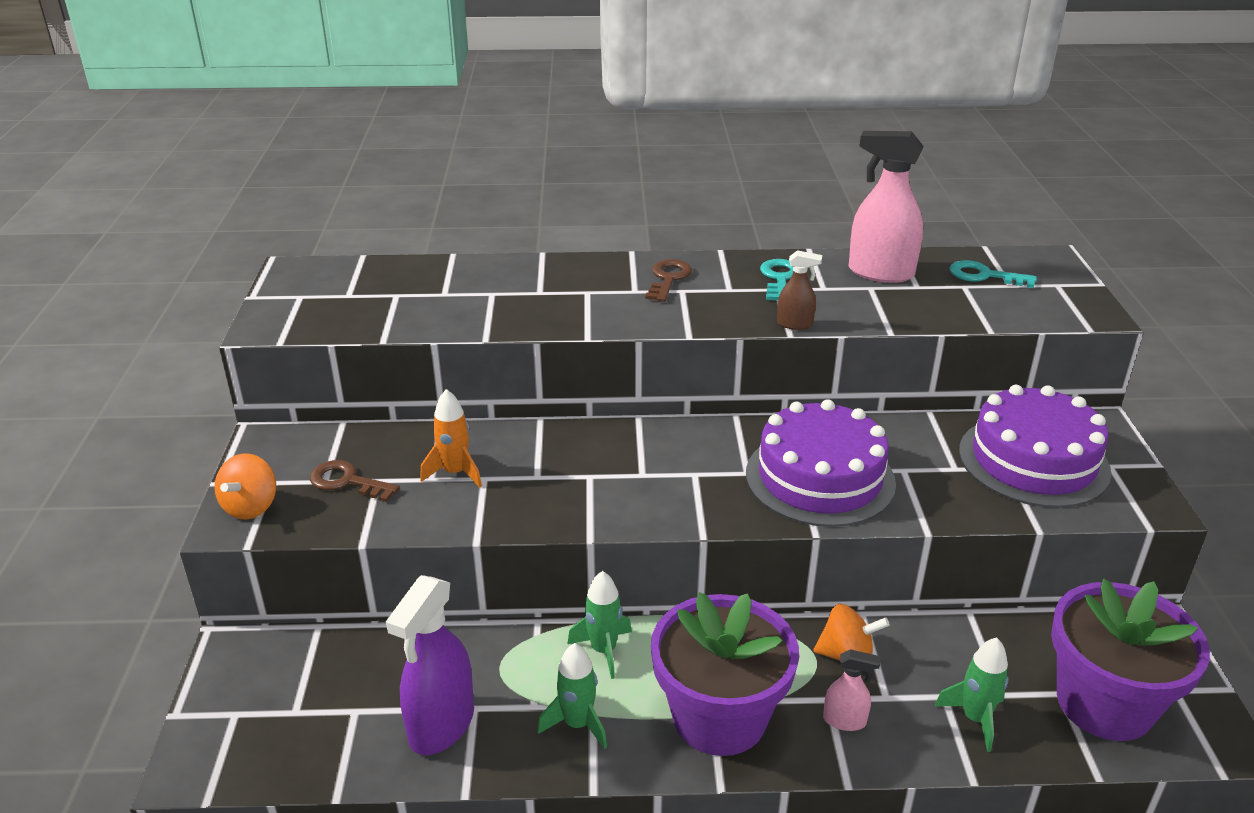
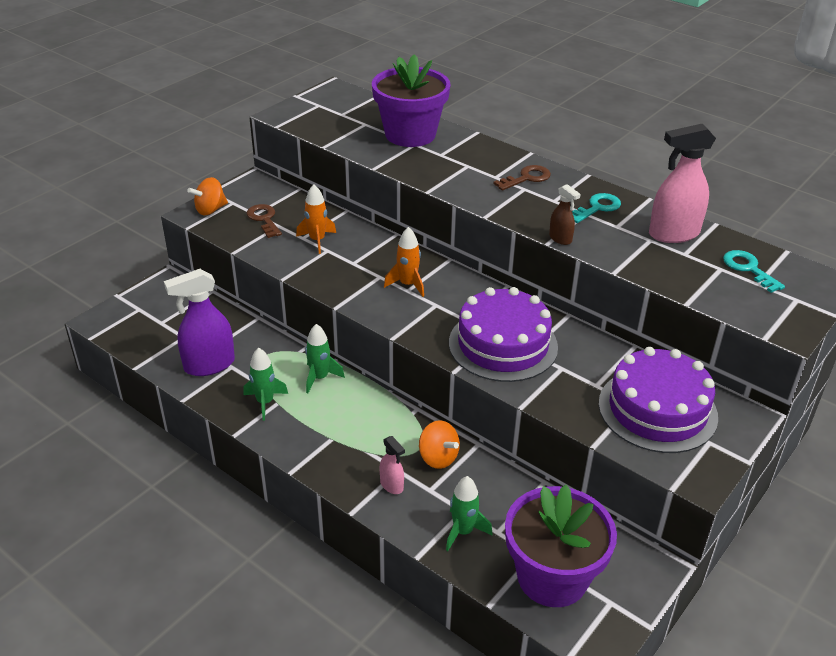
camera: 40 degrees right, 5 degrees up
purple flower pot [651,592,799,756] -> purple flower pot moved to [372,54,451,147]
pink spray bottle [849,131,924,283] -> pink spray bottle turned 75 degrees counterclockwise [649,124,716,243]
none -> orange rocket [384,227,424,297]

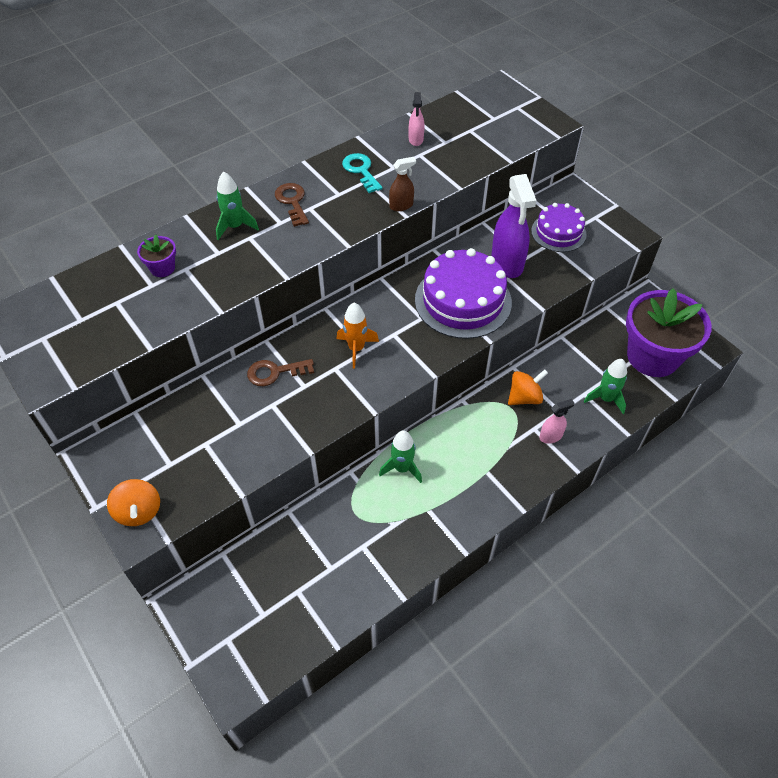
camera: 75 degrees left, 15 degrees up
purple spray bottle [164,269,235,376] -> purple spray bottle moved to [491,174,537,278]
green rocket [243,348,288,421] -> green rocket moved to [216,171,259,240]
brown key [246,204,282,238] -> brown key moved to [247,359,314,386]
orange rocket [296,184,336,254] -> none
purple flower pot [372,54,451,147] -> purple flower pot [137,234,176,277], size x0.42
purple cake [599,347,718,453] -> purple cake [531,203,587,252], size x0.61
pink spray bottle [649,124,716,243] -> pink spray bottle [409,92,425,146], size x0.50
turquoise key [723,250,785,293] -> none

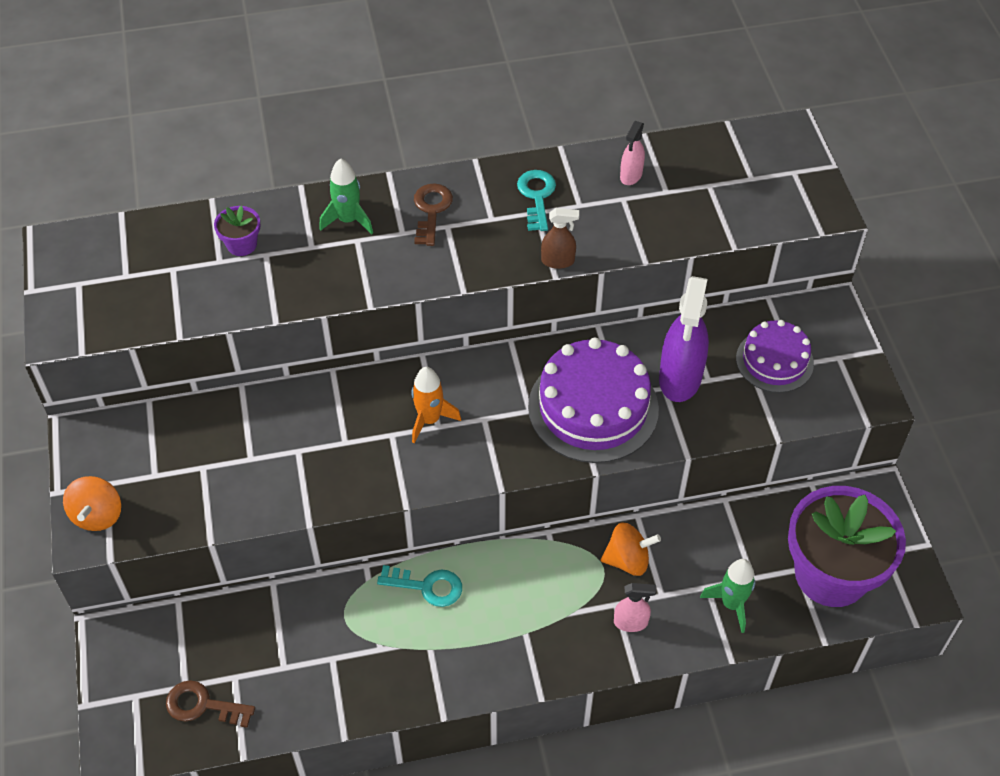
camera: 25 degrees right, 0 degrees up
brown key [247,359,314,386] -> brown key moved to [166,680,255,728]
green rocket [379,430,422,483] -> turquoise key [377,565,462,607]

